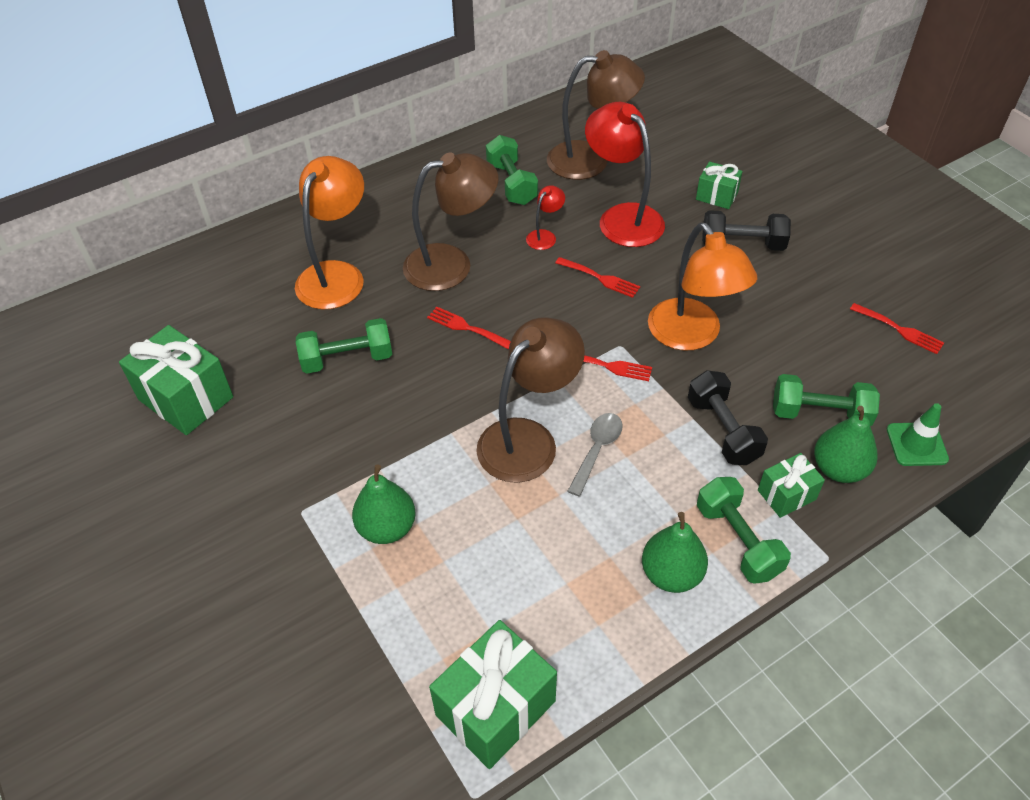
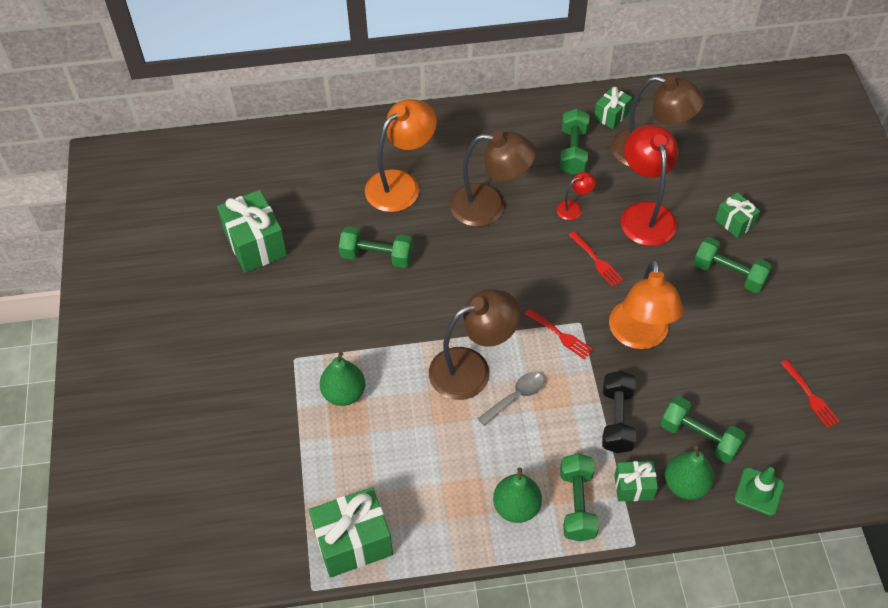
camera: 25 degrees right, 5 degrees up
red fork [427,307,511,349] -> none
black dumbbell [702,210,791,251] -> green dumbbell [693,237,772,293]
none -> green gift [594,87,632,129]

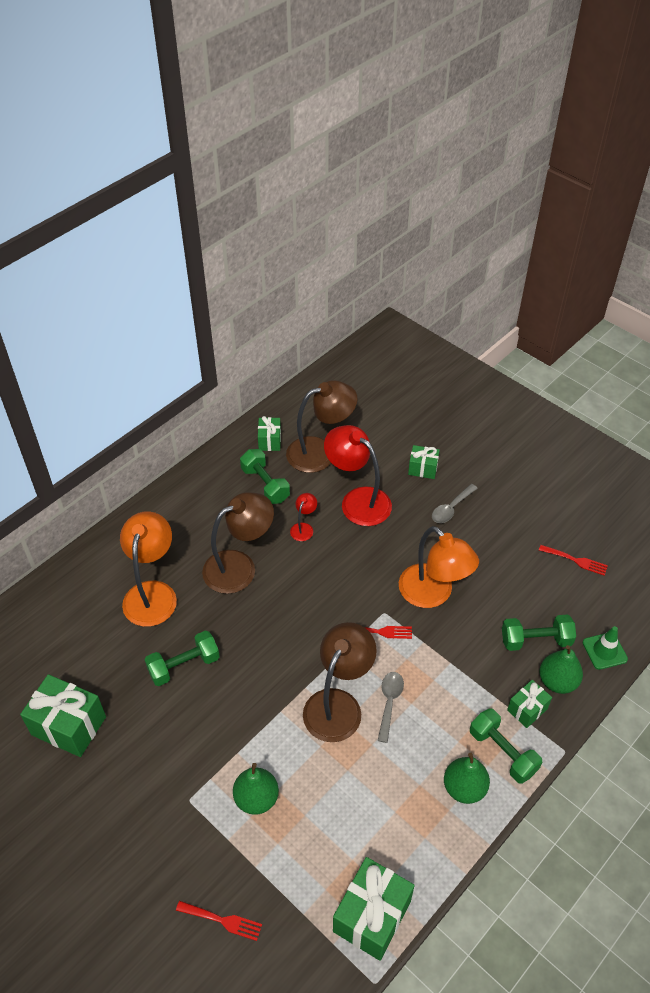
camera: 40 degrees left, 5 degrees down
red fork [569,231,623,287] -> red fork moved to [176,901,262,941]
black dumbbell [602,371,636,453] -> none
green dumbbell [693,237,772,293] -> grey spoon [432,484,478,523]

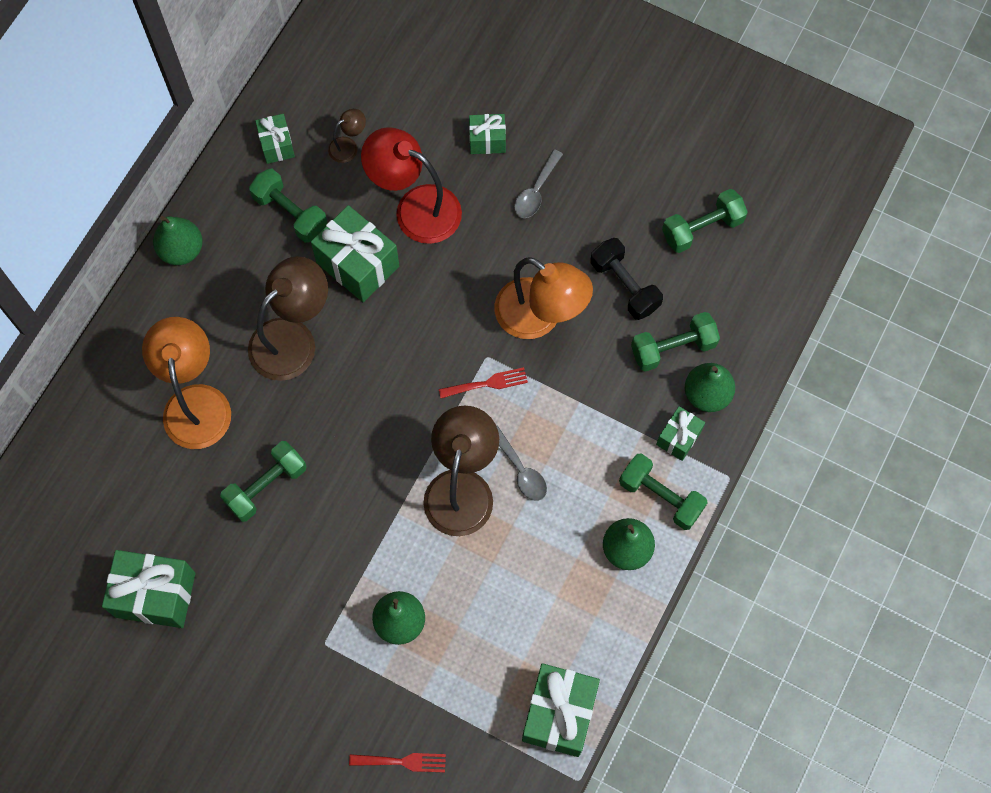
camera: 15 degrees left, 20 degrees up
brown lamp [286,380,357,473] -> brown lamp [328,109,366,163], size x0.46
red lamp [290,493,317,541] -> green gift [311,205,399,302]
grey spoon [377,672,404,743] -> grey spoon turned 150 degrees clockwise [496,425,547,501]
red fork [539,545,608,576] -> green dumbbell [662,189,748,253]
green traffic cone [583,626,628,670] -> none
none -> green pear [153,216,203,265]
none -> black dumbbell [591,238,663,320]

